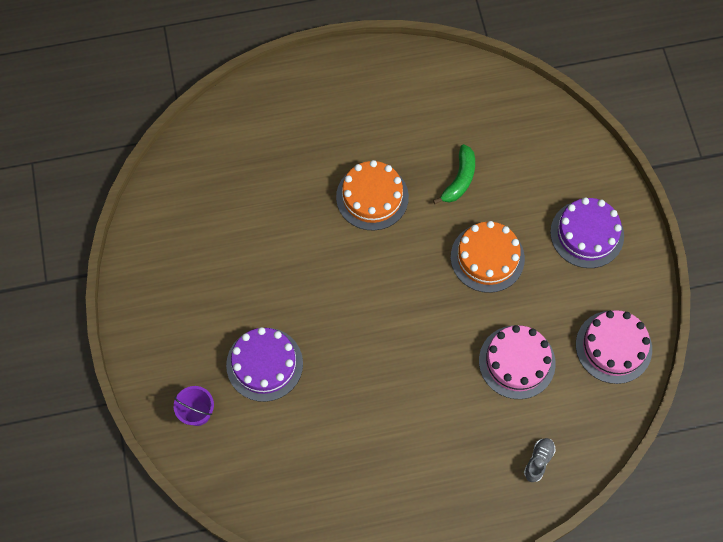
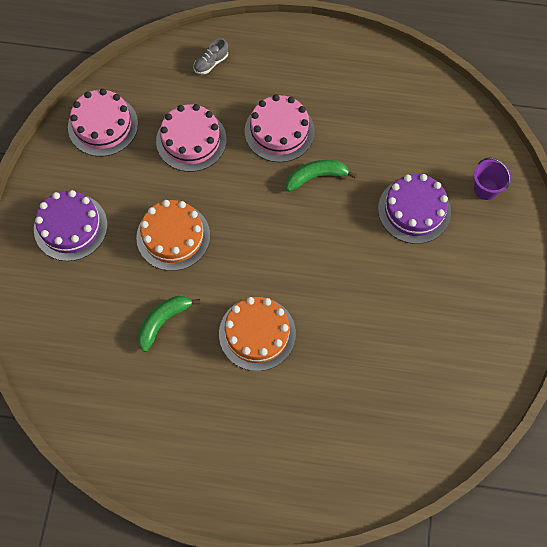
camera: 160 degrees left, 0 degrees up
none -> pink cake [245,94,315,162]
none -> green banana [286,160,357,192]

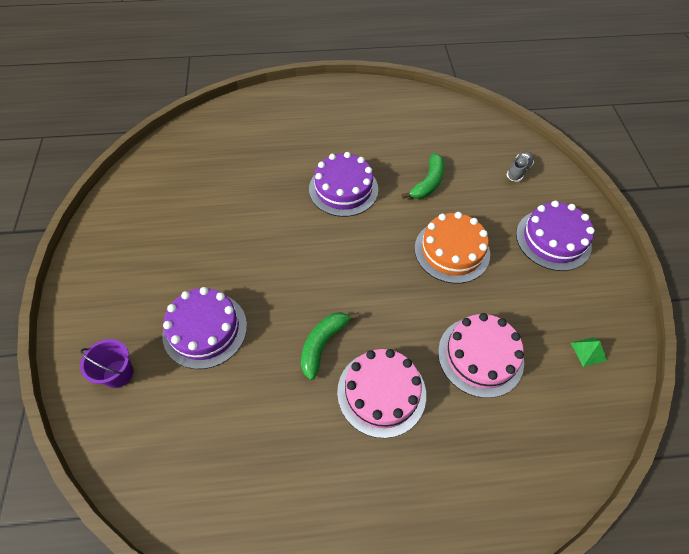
camera: 165 degrees right, 10 degrees down
pink cake [68,89,138,157] -> green pyramid [571,337,607,367]
grey shoe [194,38,228,74] -> grey shoe moved to [506,152,534,182]
orange cake [219,297,296,371] -> purple cake [309,152,378,217]
green banana [286,160,357,192] -> green banana turned 150 degrees clockwise [301,312,359,380]

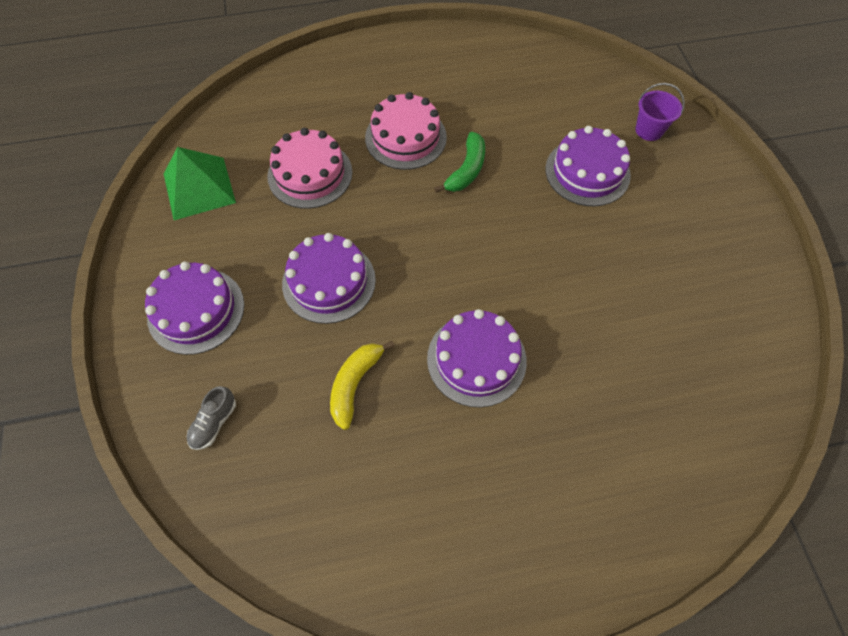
camera: 175 degrees right, 5 degrees up
green banana [401,153,445,199] -> yellow banana [330,341,395,430]
orange cake [415,212,490,283] -> purple cake [282,233,376,324]
green pyramid [571,337,607,367] -> green pyramid [164,147,236,220], size x2.29

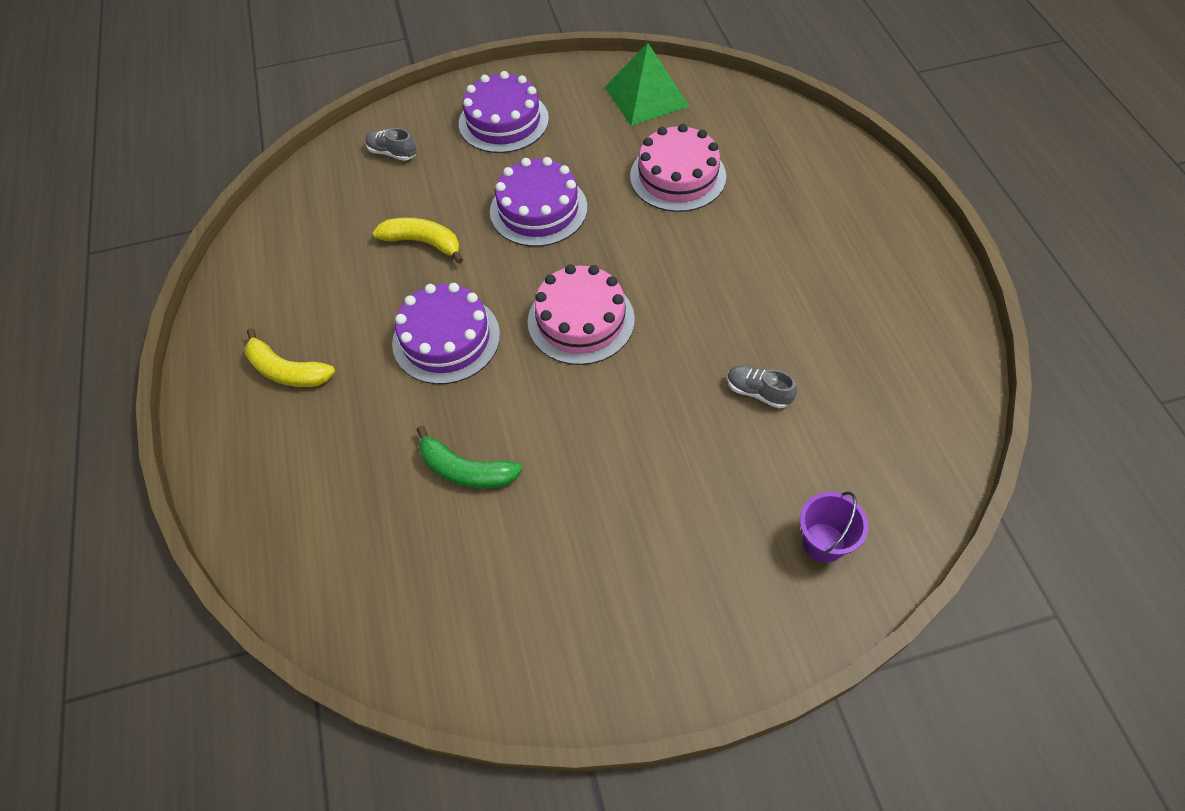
camera: 90 degrees right, 5 degrees down
pink cake [365,92,447,170] -> pink cake moved to [528,264,635,365]
green banana [434,131,485,193] -> green banana moved to [416,425,523,489]
purple cake [545,126,631,206] -> none
none -> yellow banana [245,328,335,387]
none -> grey shoe [727,365,797,408]

